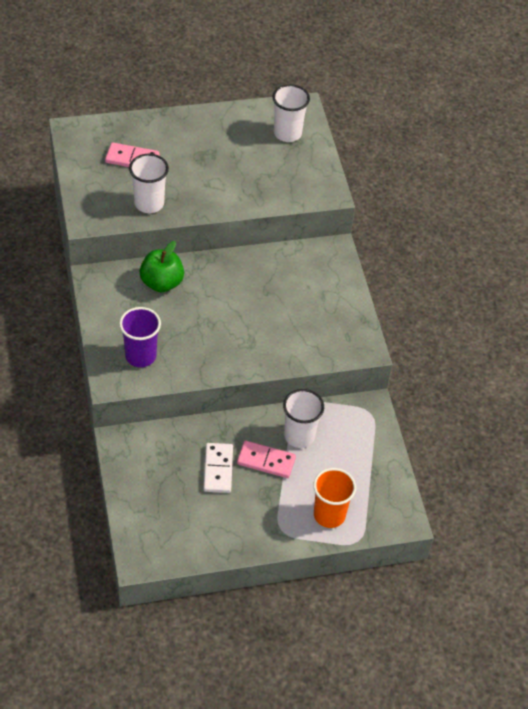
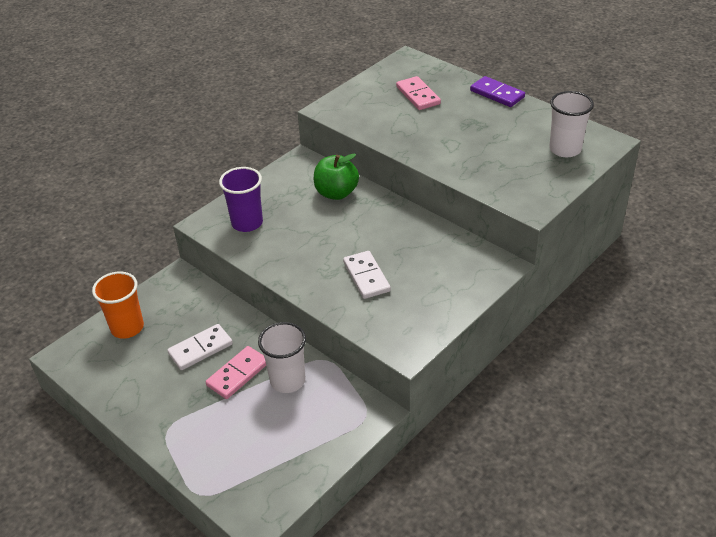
camera: 60 degrees right, 10 degrees down
white cup [129,154,169,213] -> none
pink domino [237,441,296,478] -> pink domino turned 60 degrees clockwise [206,346,266,399]
orange cup [313,468,356,528] -> orange cup moved to [92,272,144,339]
none -> white domino [343,251,391,299]
none -> purple domino [470,76,525,107]

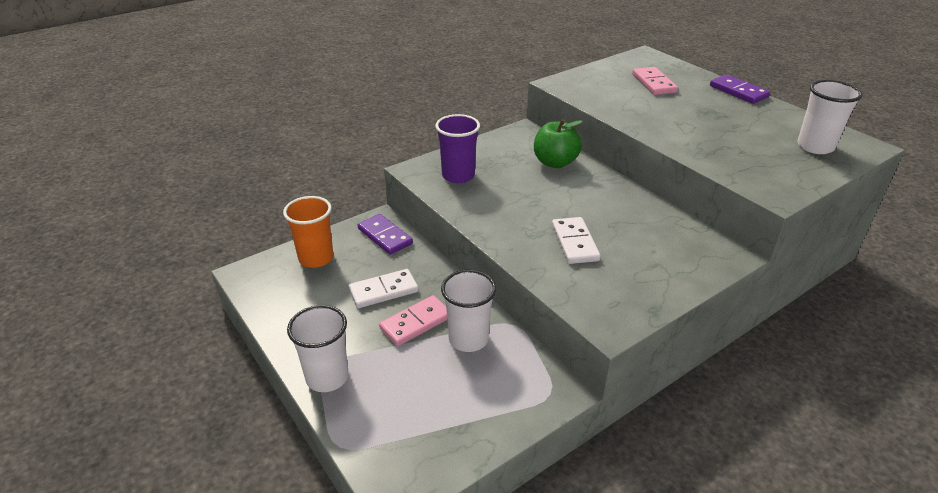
camera: 10 degrees right, 5 degrees down
none -> white cup [287,305,349,392]
none -> purple domino [358,214,413,255]

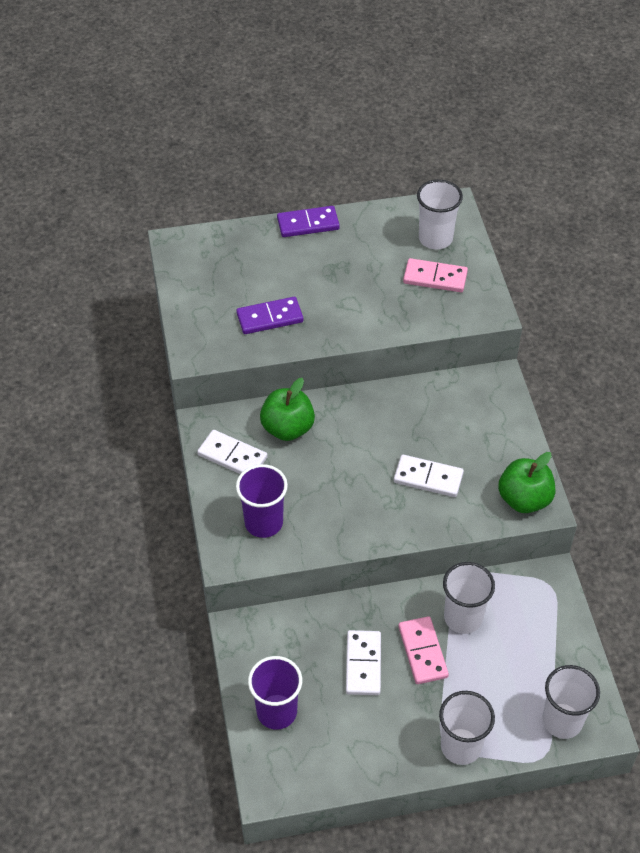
camera: 65 degrees left, 15 degrees up
orange cup [283,196,334,268] -> purple cup [248,656,302,730]
purple domino [358,214,413,255] -> purple domino moved to [236,297,303,334]
pink domino [632,67,678,95] -> pink domino moved to [403,258,468,292]
none -> white domino [197,430,268,474]
none -> green apple [498,452,555,513]
none -> white cup [542,665,600,739]

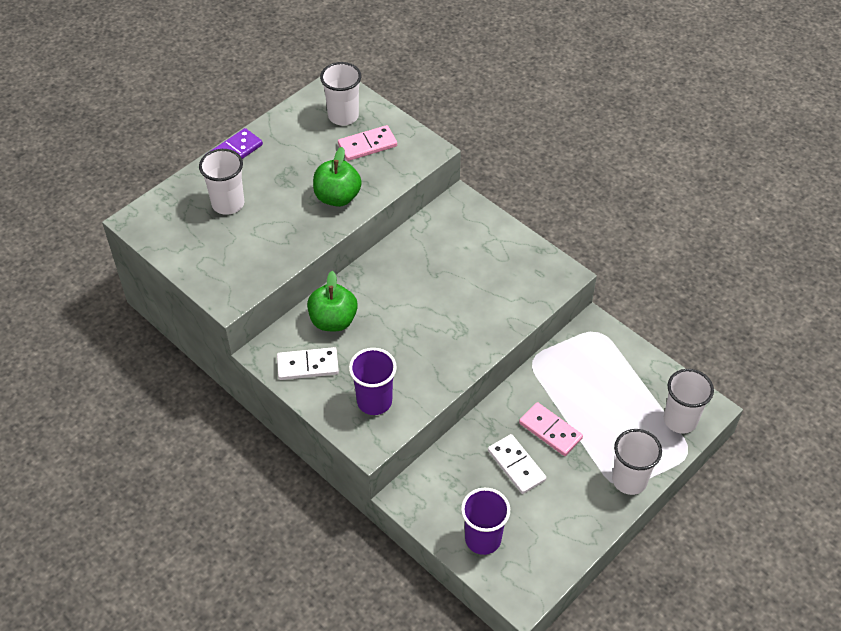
camera: 35 degrees left, 0 degrees up
purple domino [236,297,303,334] -> none
white domino [394,455,464,497] -> none
white cup [443,562,495,634] -> white cup moved to [199,149,244,215]
green apple [498,452,555,513] -> green apple moved to [313,147,362,207]

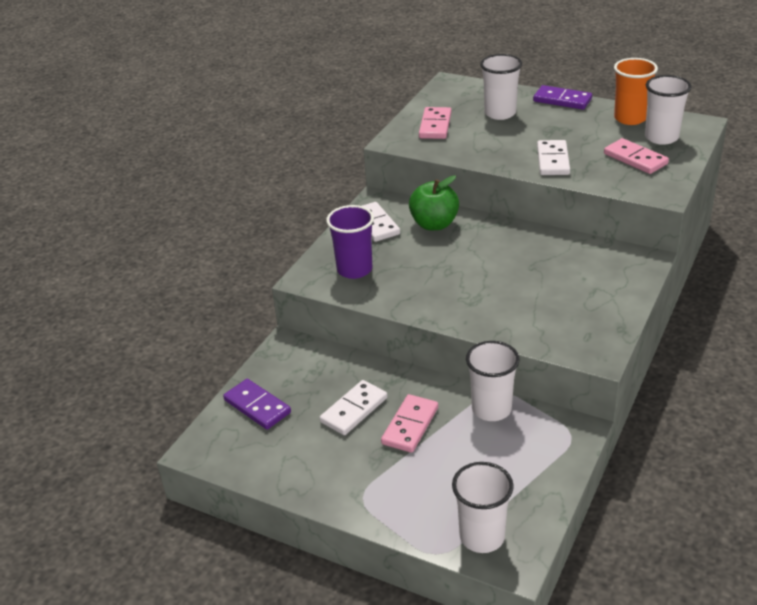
camera: 75 degrees right, 15 degrees down
green apple [313,147,362,207] -> white domino [537,140,570,175]
purple cup [461,488,510,555] -> purple domino [223,379,291,429]
white cup [612,429,662,495] -> white cup moved to [466,341,519,421]
none -> pink domino [419,107,451,139]
none -> orange cup [614,58,658,125]

